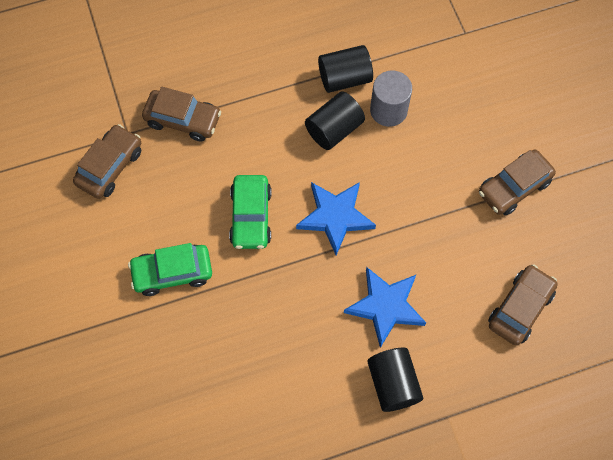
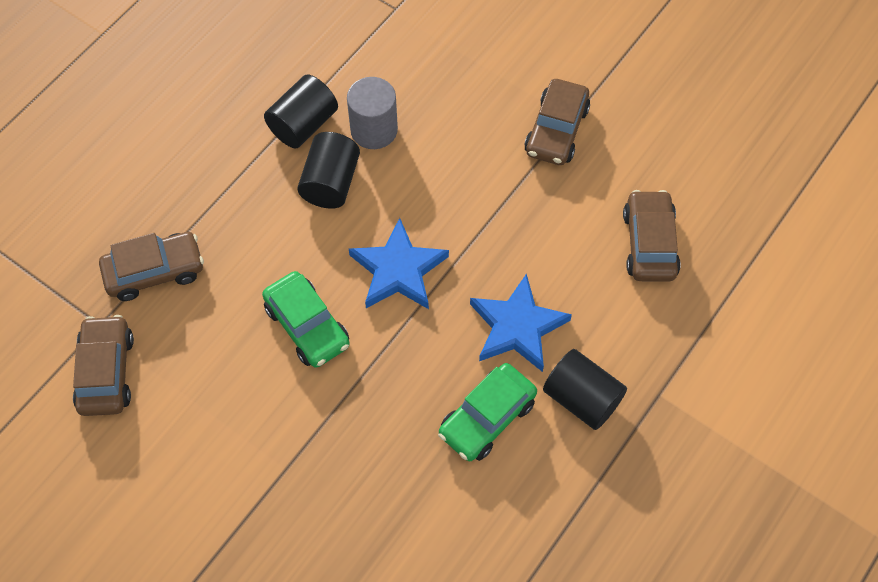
camera: 35 degrees left, 5 degrees down
green car [128,243,212,296] -> green car moved to [438,363,537,461]

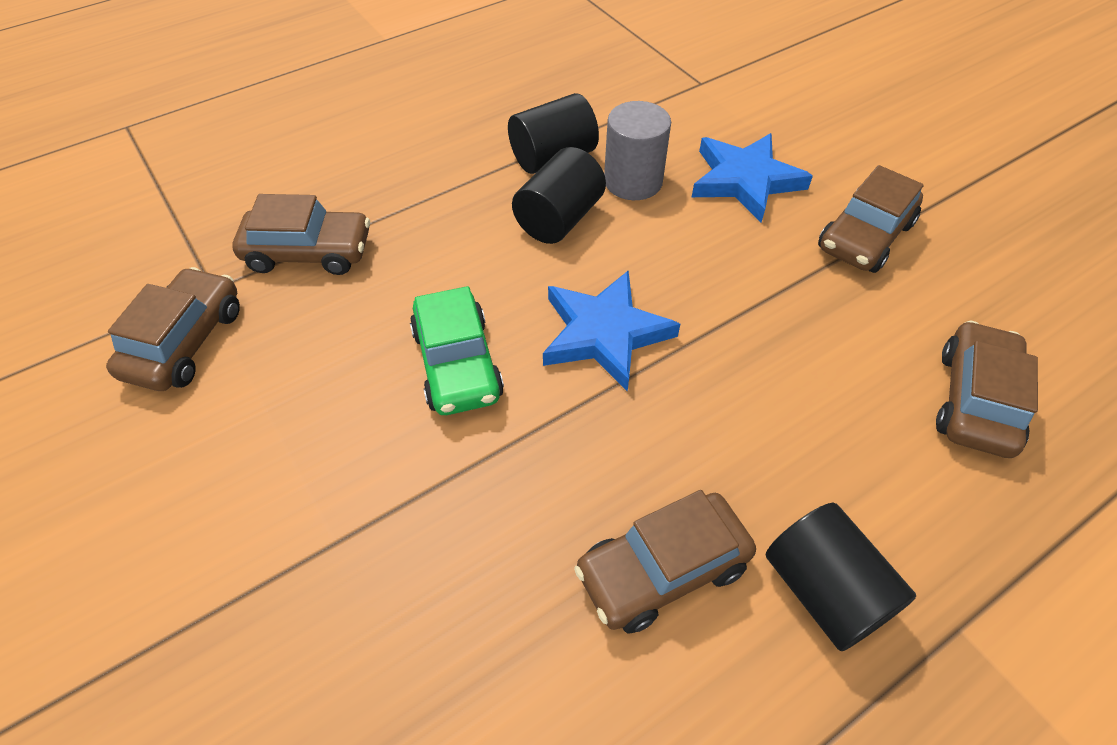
camera: 20 degrees right, 10 degrees down
green car [438,363,537,461] -> brown car [574,490,756,633]
blue star [470,273,572,372] -> blue star moved to [692,133,813,223]

